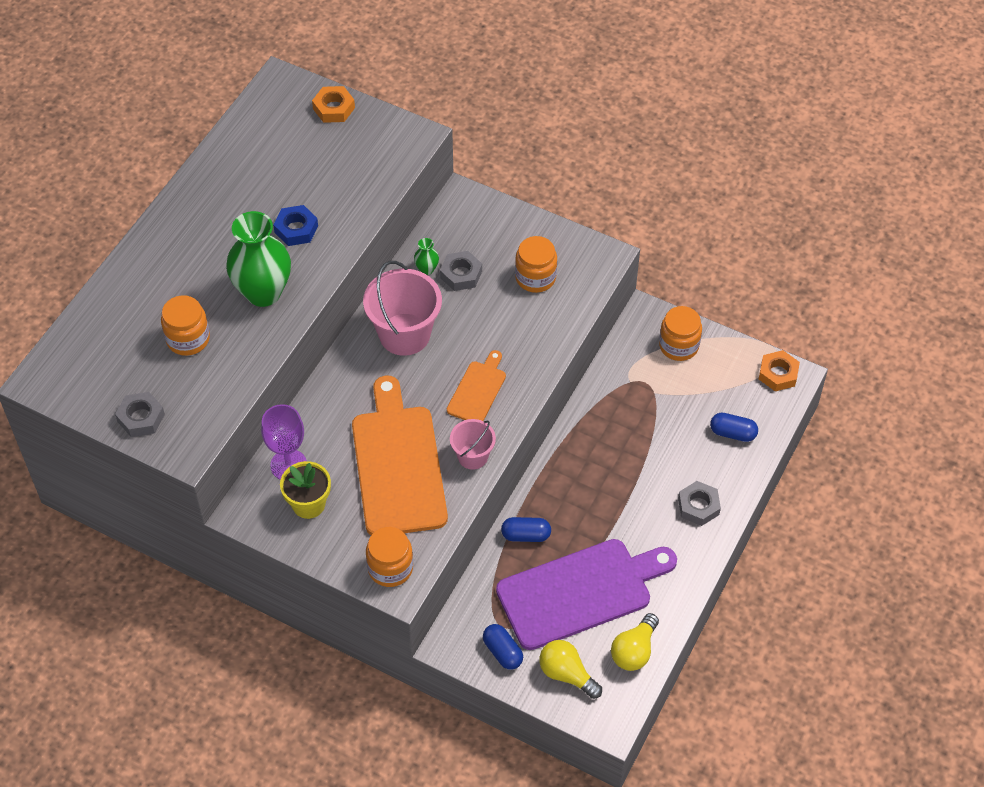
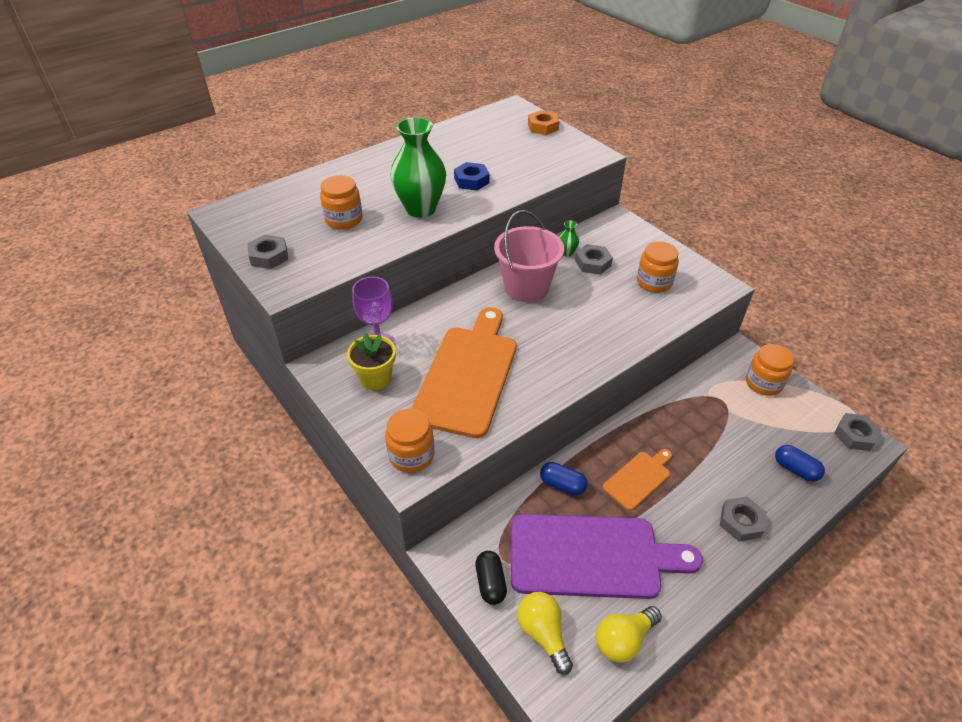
camera: 25 degrees right, 10 degrees down
orange cutting board [447,350,506,421] -> orange cutting board moved to [603,449,672,511]
pink bucket [450,419,496,470] -> none
blue capsule [483,624,523,670] -> black capsule [475,551,507,605]
orange nut [759,350,800,391] -> grey nut [834,413,882,451]

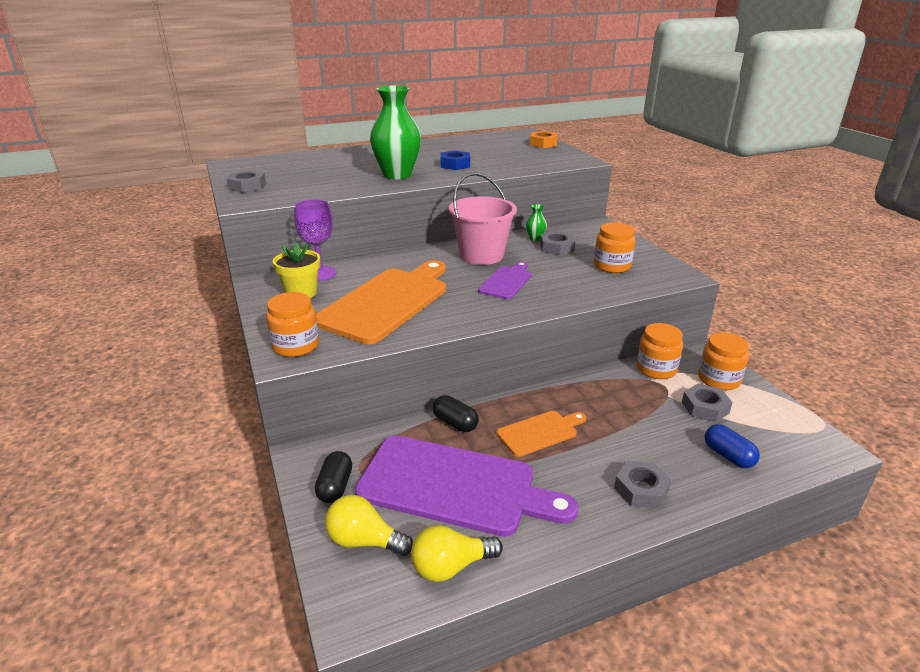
camera: 15 degrees right, 15 degrees down
orange jar [320,175,363,230] -> orange jar moved to [636,323,683,379]
yellow light bulb [517,592,573,675] -> yellow light bulb turned 60 degrees counterclockwise [325,495,413,556]
blue capsule [540,462,588,495] -> black capsule [433,395,479,432]
grey nut [834,413,882,451] -> grey nut moved to [682,384,733,422]
none -> purple cutting board [478,262,532,299]

